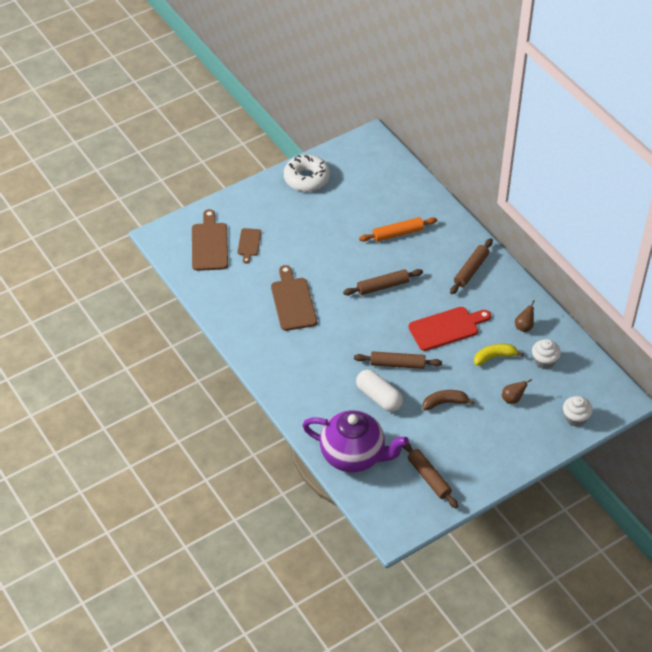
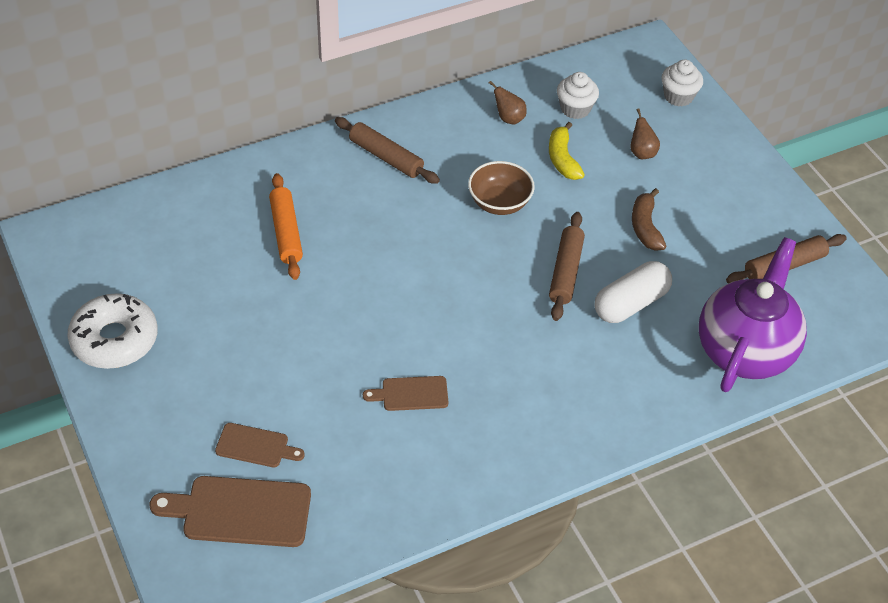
camera: 85 degrees left, 0 degrees up
brown cutting board [271,265,317,331] -> brown cutting board [363,376,448,411], size x0.57
brown rolling pin [343,269,423,295] -> none
red cutting board [409,307,491,351] -> brown bowl [468,161,535,215]

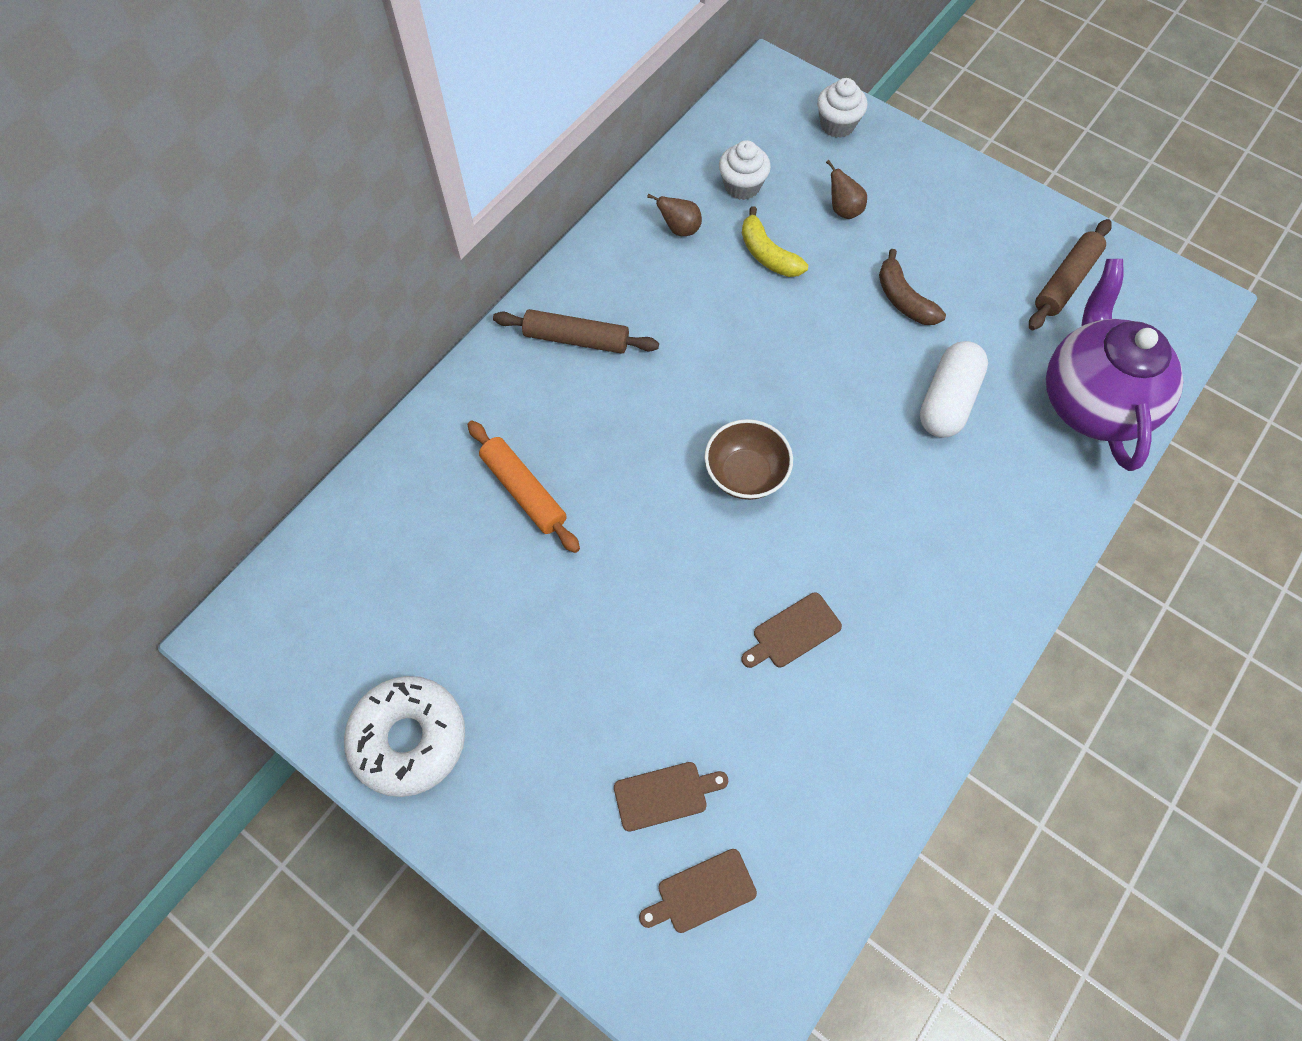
camera: 25 degrees left, 15 degrees up
brown cutting board [150,476,311,547] -> brown cutting board [639,849,757,933], size x0.57
brown bowl [468,161,535,215] -> brown bowl moved to [704,419,793,500]
brown rolling pin [549,212,585,321] -> none

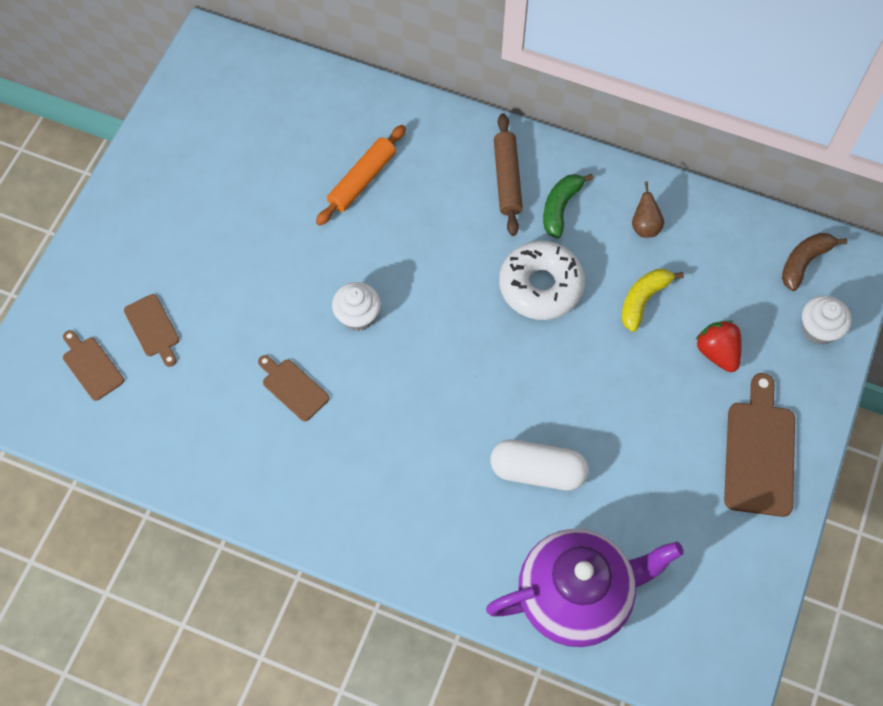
camera: 75 degrees right, 0 degrees up
white donut [344,676,465,797] -> white donut moved to [499,241,585,320]
brown bowl [704,419,793,500] -> none
white cupcake [719,140,771,200] -> white cupcake moved to [332,282,381,331]
brown pear [826,160,867,219] -> red strawberry [696,320,742,372]
brown banana [879,249,946,325] -> brown banana moved to [782,233,847,291]
brown rolling pin [1029,219,1112,330] -> none
none -> green banana [543,174,594,238]
none -> brown cutting board [724,373,795,517]

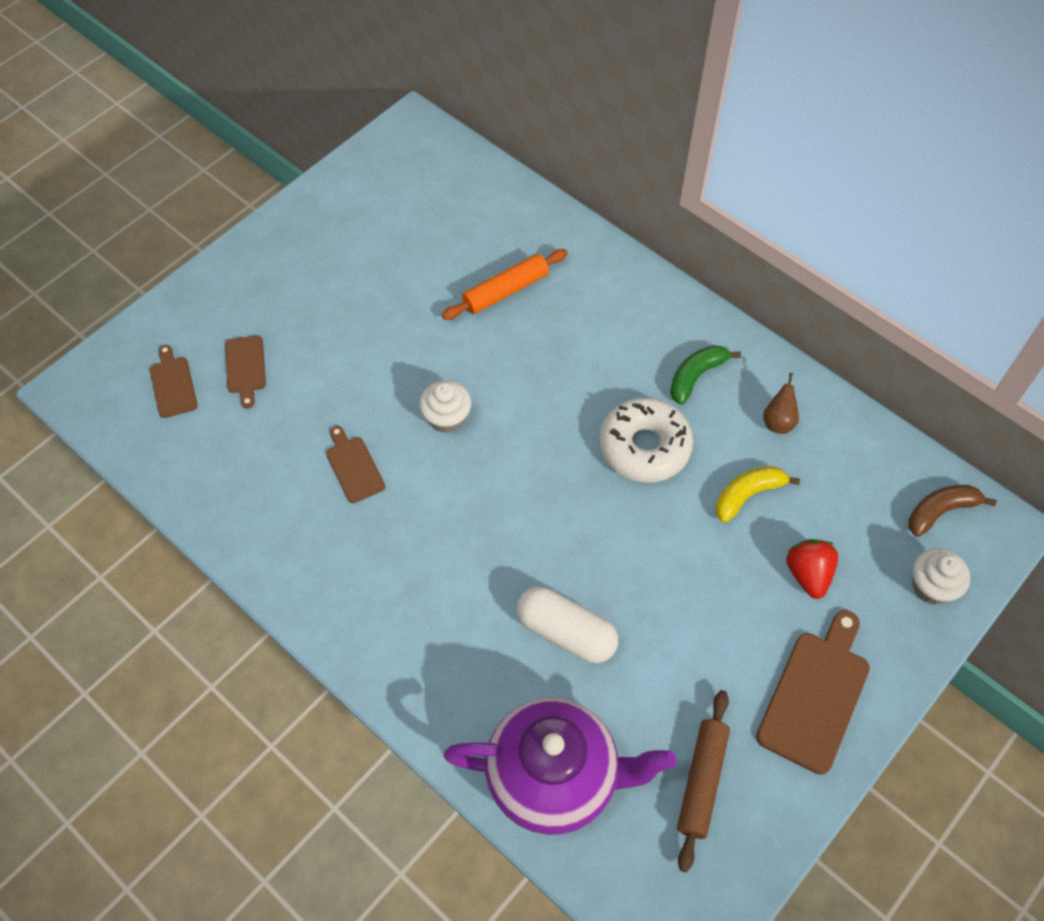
camera: 20 degrees right, 5 degrees down
brown rolling pin [494,113,523,236] -> brown rolling pin moved to [677,690,730,872]

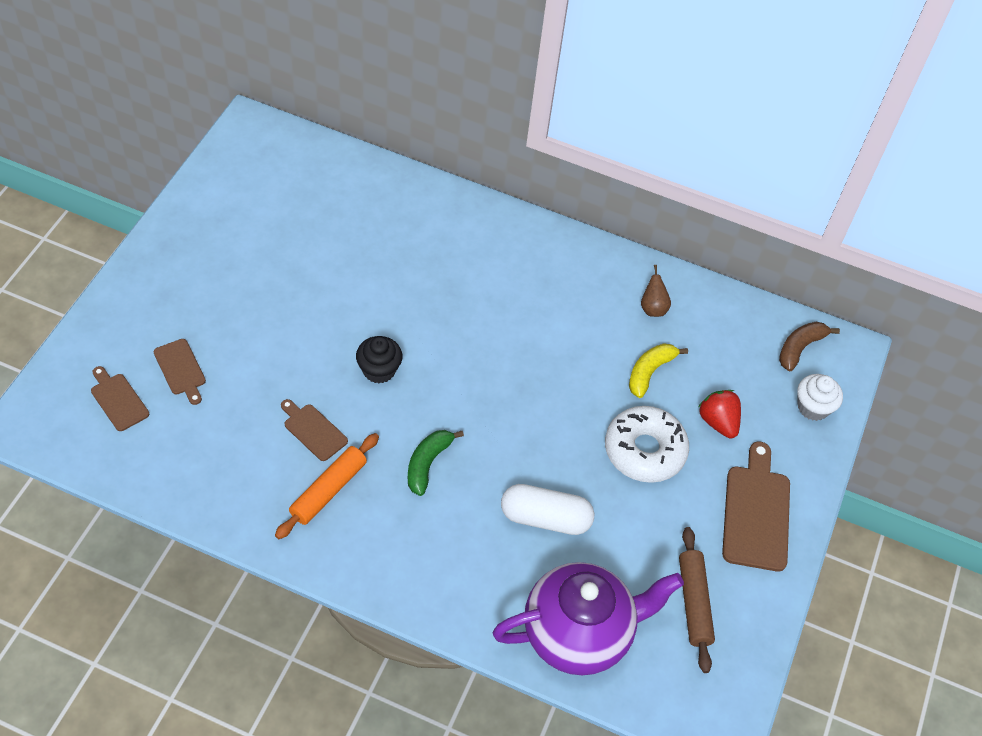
camera: 25 degrees left, 5 degrees down
white cupcake [419,380,471,433] -> black cupcake [356,336,402,383]
orange rolling pin [442,249,568,320] -> orange rolling pin moved to [275,433,379,539]
white donut [599,398,693,483] -> white donut moved to [605,406,689,483]
green banana [670,345,741,405] -> green banana moved to [408,430,464,496]

